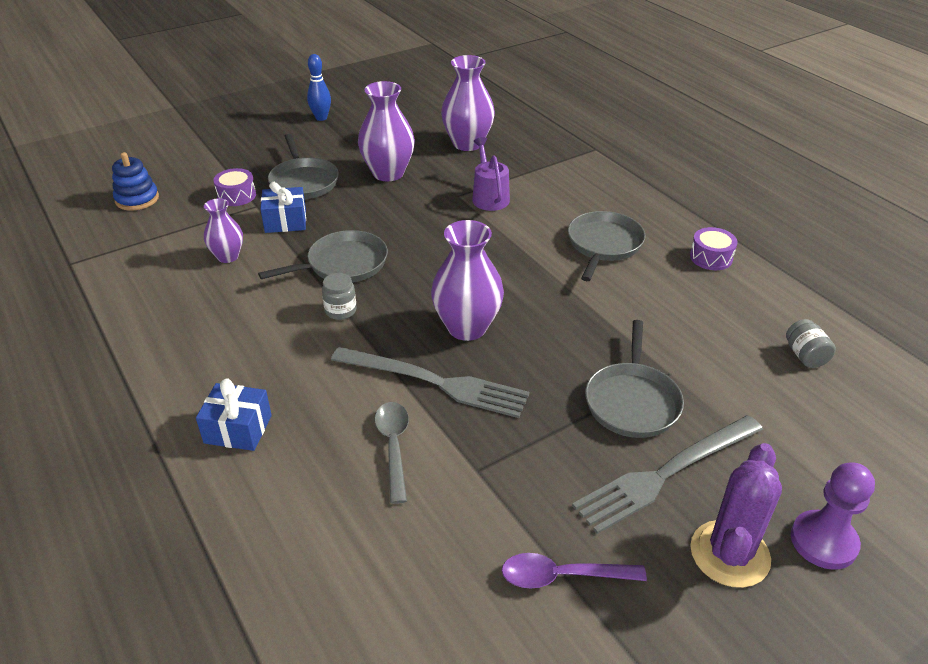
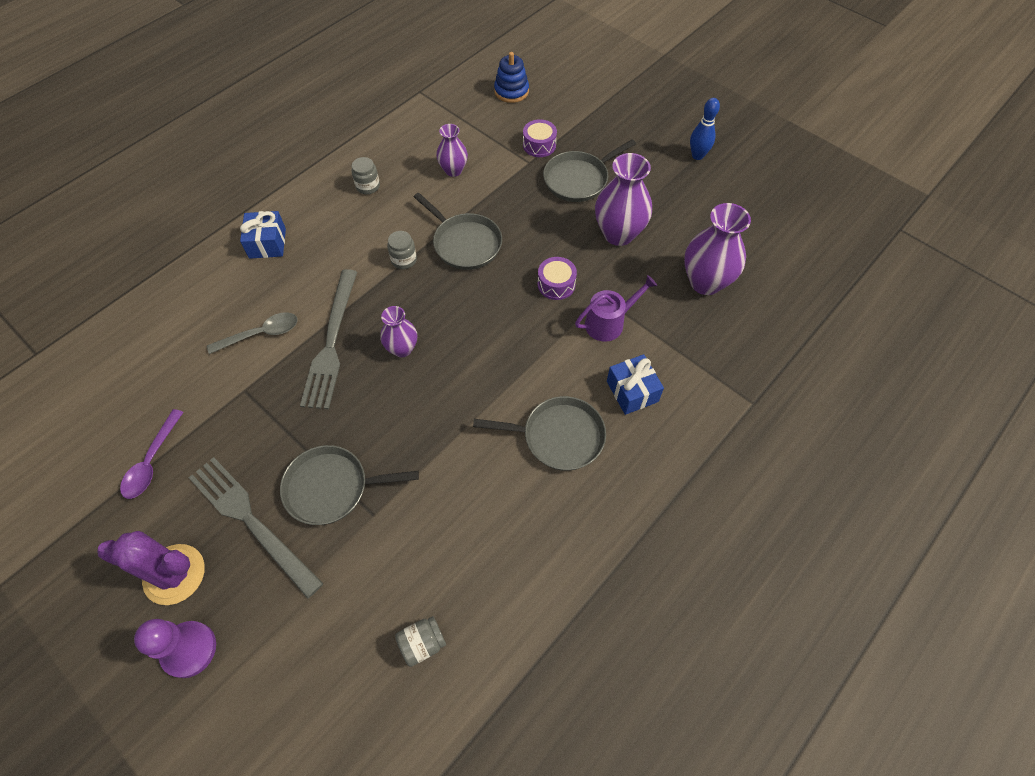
camera: 75 degrees right, 20 degrees up
blue gift [260,182,306,233] -> blue gift moved to [607,354,664,415]
purple vase [431,220,504,341] -> purple vase [380,306,417,357], size x0.59
purple spoon [502,553,647,589] -> purple spoon turned 150 degrees counterclockwise [120,409,184,499]
purple drum [690,227,738,270] -> purple drum moved to [538,257,577,300]
none -> grey jar [351,157,380,194]

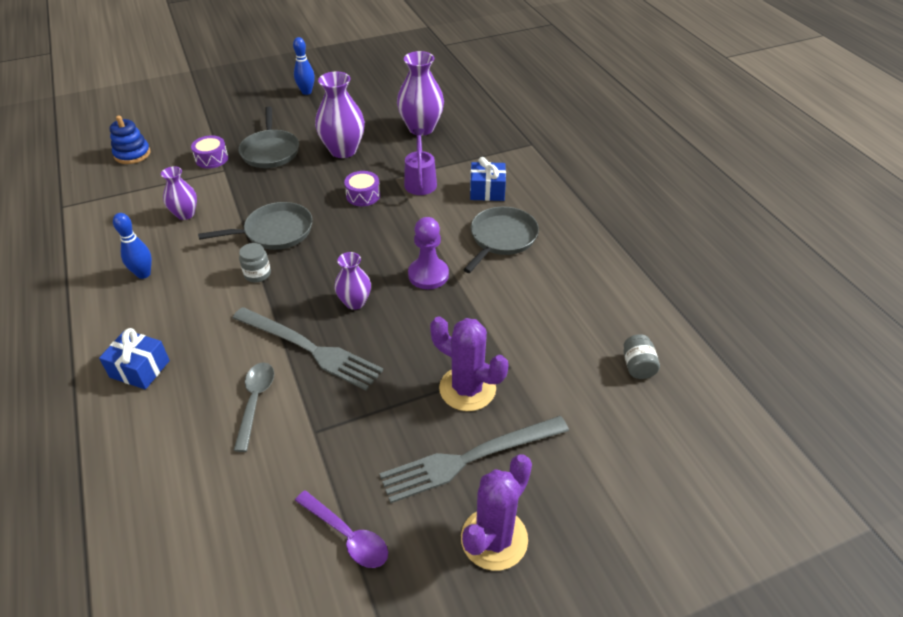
camera: 65 degrees left, 15 degrees down
purple pawn [134,619,216,678] -> purple pawn moved to [408,217,449,289]
grey pan [280,445,419,525] -> purple cactus [430,316,509,411]
grey jar [351,157,380,194] -> blue bowling pin [113,213,152,279]

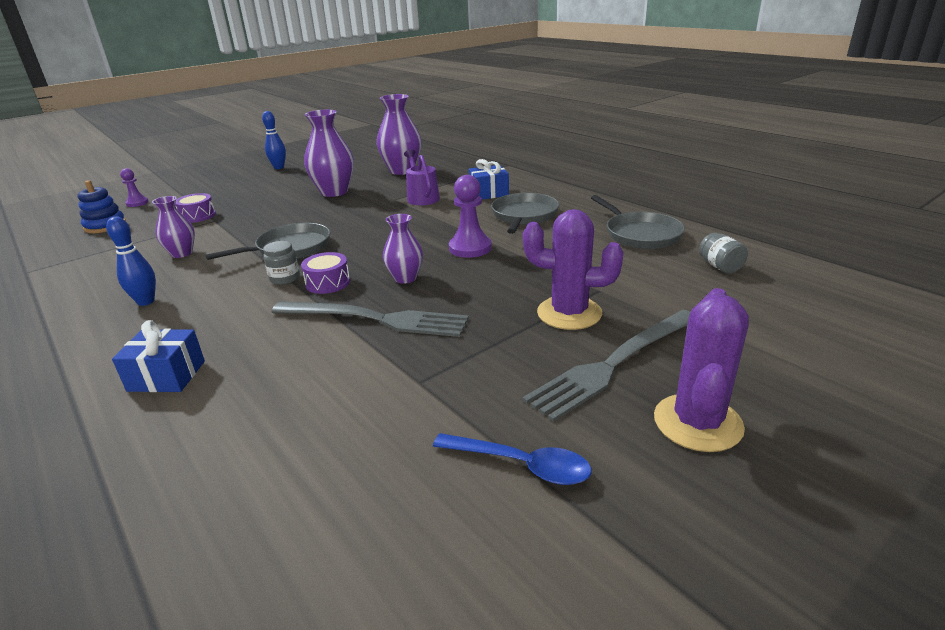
camera: 15 degrees left, 15 degrees down
grey spoon [233,363,274,452] -> none
grey pan [238,106,299,168] -> grey pan moved to [591,195,685,249]
purple spoon [295,490,388,568] -> blue spoon [433,433,591,485]
purple drum [344,171,380,206] -> purple drum moved to [301,252,350,294]
none -> purple pawn [120,168,149,207]

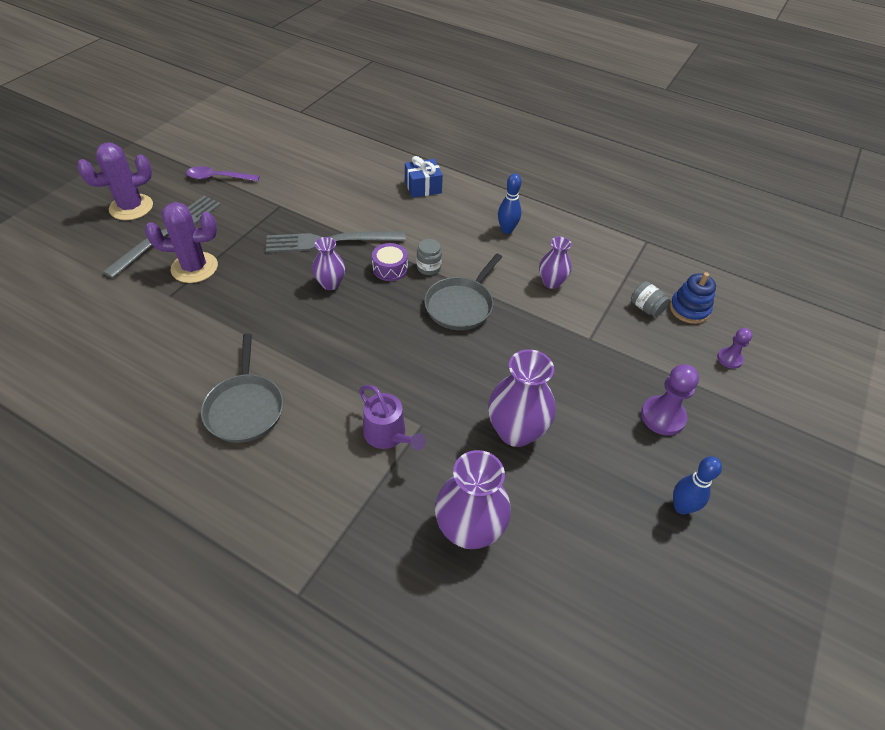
camera: 155 degrees right, 20 degrees up
purple drum [175,193,216,223] -> none
blue spoon [433,433,591,485] -> purple spoon [186,166,259,182]
purple pawn [449,175,492,258] -> purple pawn moved to [641,364,699,436]
blue gift [469,159,509,200] -> none
grey pan [591,195,685,249] -> none
purple cactus [654,288,749,452] -> purple cactus turned 60 degrees clockwise [77,143,153,220]
grey jar [699,233,748,273] -> grey jar moved to [631,281,670,317]

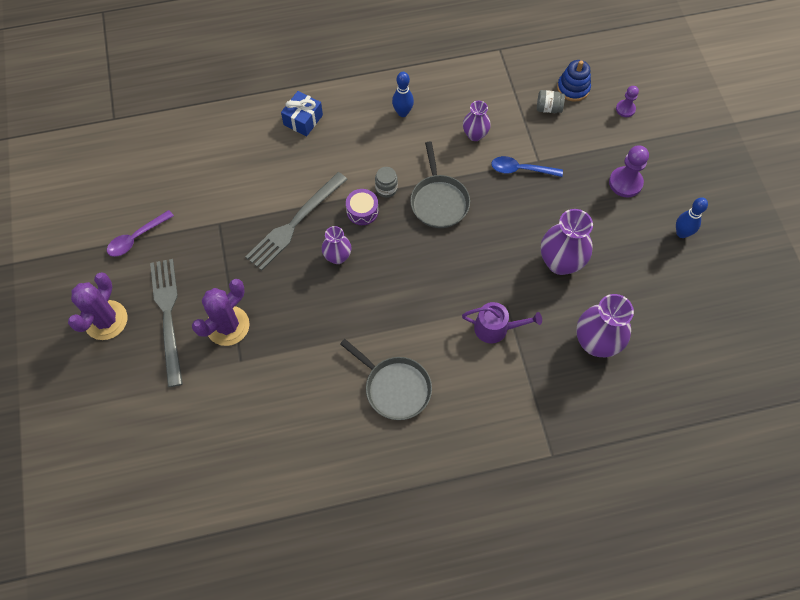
camera: 40 degrees left, 15 degrees up
none -> blue spoon [491,156,563,177]

